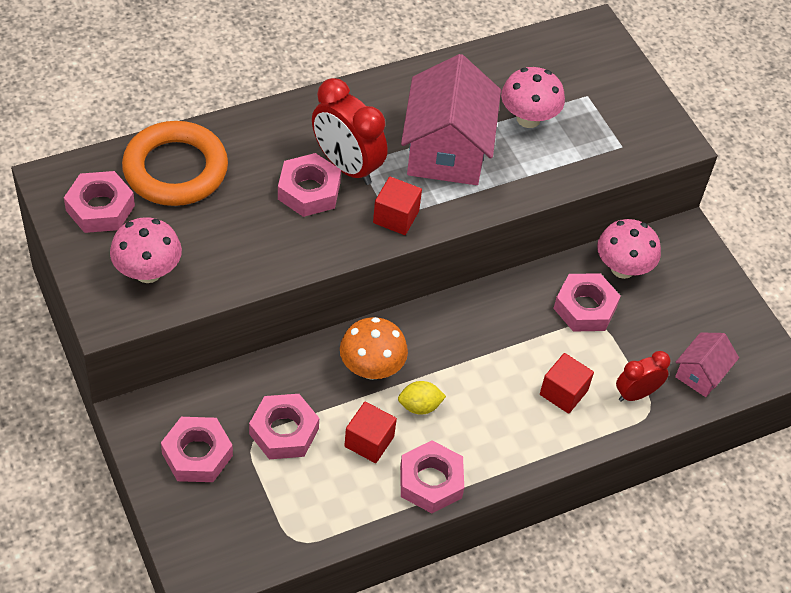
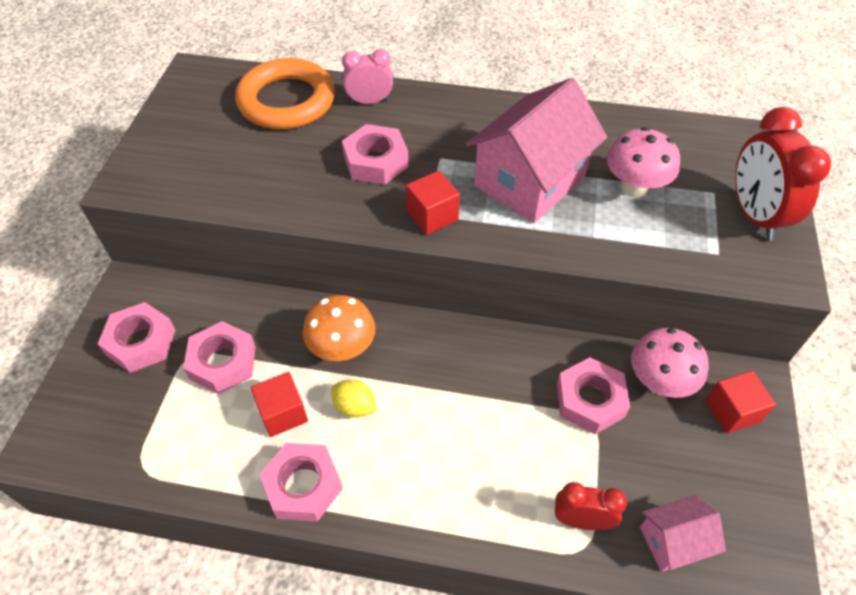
camera: 40 degrees right, 0 degrees up
pink nut [64,171,135,233] -> none
pink mushroom [110,217,182,283] -> none
red clock [312,78,387,185] -> red clock moved to [735,107,831,241]
red cube [540,353,594,414] -> red cube moved to [706,371,776,433]
none -> pink clock [342,49,393,104]

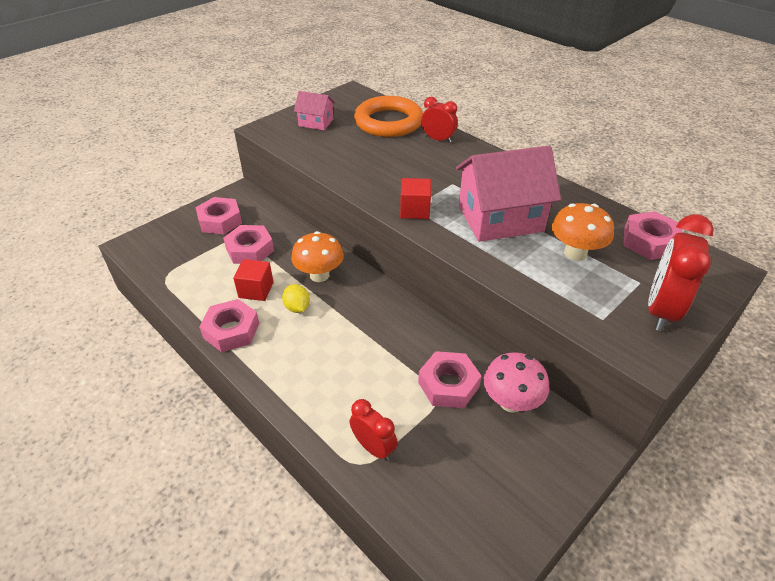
camera: 35 degrees right, 10 degrees down
pink clock [342,49,393,104] -> red clock [421,97,458,143]
pink nut [342,124,409,185] -> pink nut moved to [624,211,682,260]
pink mushroom [607,127,680,198] -> orange mushroom [552,203,614,261]
pink house [640,495,726,572] -> pink house moved to [294,91,335,130]
red cube [706,371,776,433] -> none

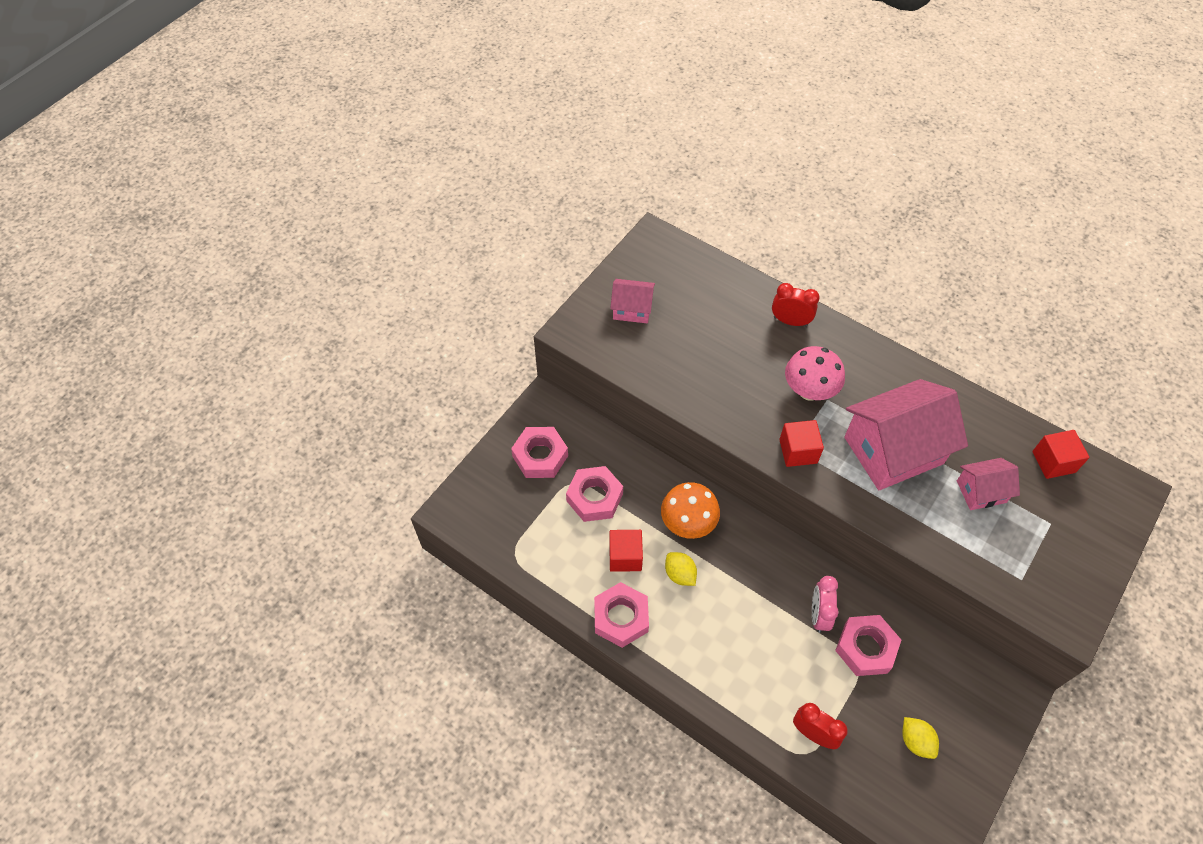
camera: 10 degrees left, 15 degrees up
orange ring [354,96,423,137] -> none
pink mushroom [484,352,549,413] -> pink mushroom moved to [785,346,845,401]
orange mushroom [552,203,614,261] -> pink house [957,458,1020,510]
pink nut [624,211,682,260] -> red cube [1032,430,1089,479]
red clock [648,214,714,331] -> none
none -> pink clock [812,576,838,633]
none -> yellow lemon [902,717,939,759]

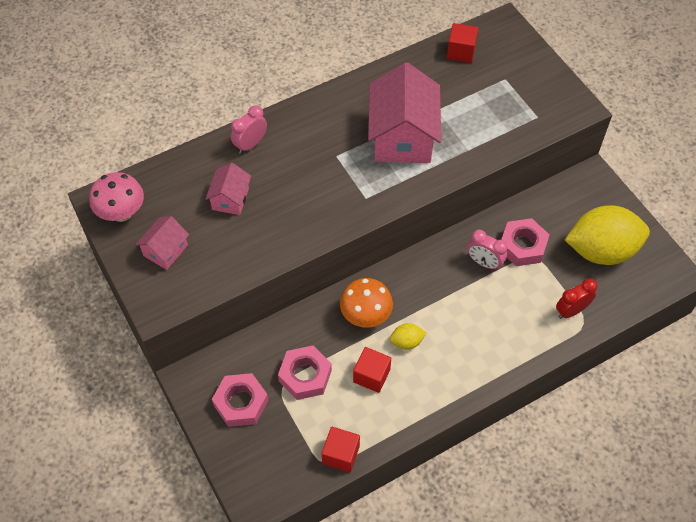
camera: 65 degrees left, 0 degrees up
pink nut [594,582,649,648] -> none
red clock [772,283,820,326] -> pink clock [231,105,267,154]
red cube [779,420,824,467] -> red cube moved to [322,427,360,472]
pink mushroom [785,346,845,401] -> pink mushroom moved to [89,172,144,222]
yellow lemon [902,717,939,759] -> yellow lemon [565,205,650,265], size x2.38
pink house [957,458,1020,510] -> pink house moved to [205,162,251,215]

